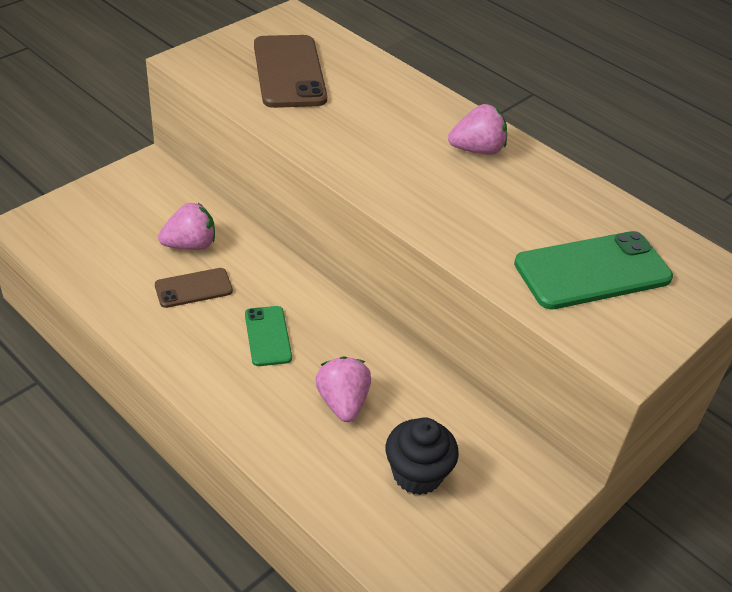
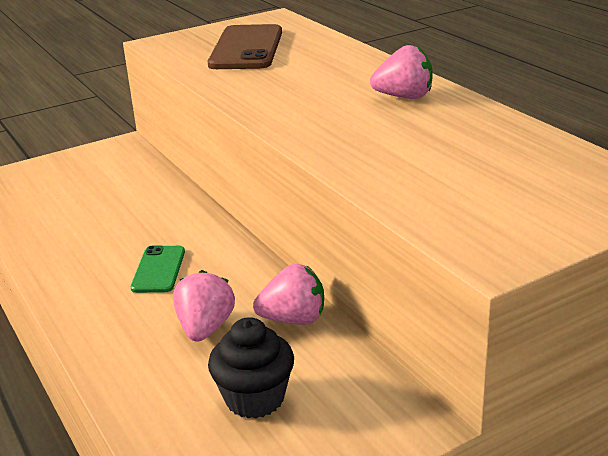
camera: 20 degrees right, 15 degrees down
brown phone [155,268,233,308] -> none
pink strawberry [158,203,215,250] -> pink strawberry moved to [253,264,324,325]
green phone [514,231,673,310] -> none

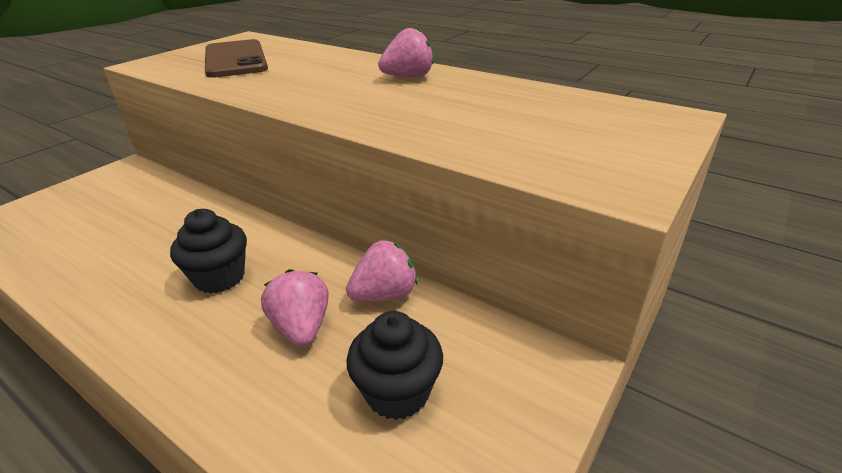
camera: 25 degrees left, 5 degrees up
green phone [131,245,185,293] -> black cupcake [170,209,247,293]

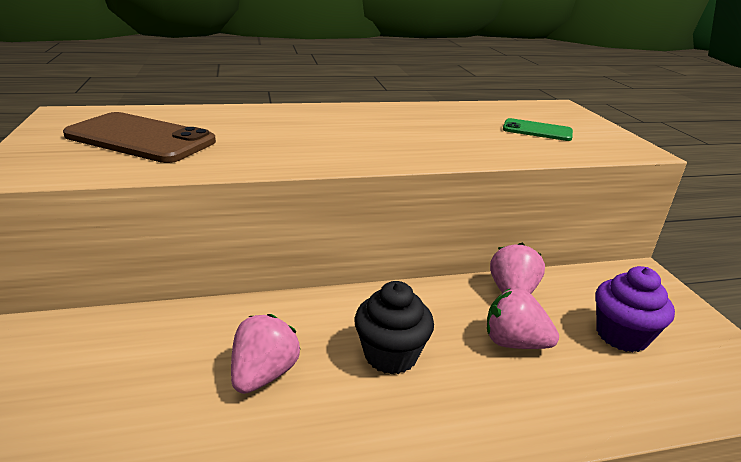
camera: 50 degrees left, 5 degrees down
black cupcake [346,311,443,420] -> purple cupcake [596,266,675,352]
pink strawberry [378,27,434,78] -> pink strawberry moved to [231,314,300,394]
none -> green phone [503,118,573,141]

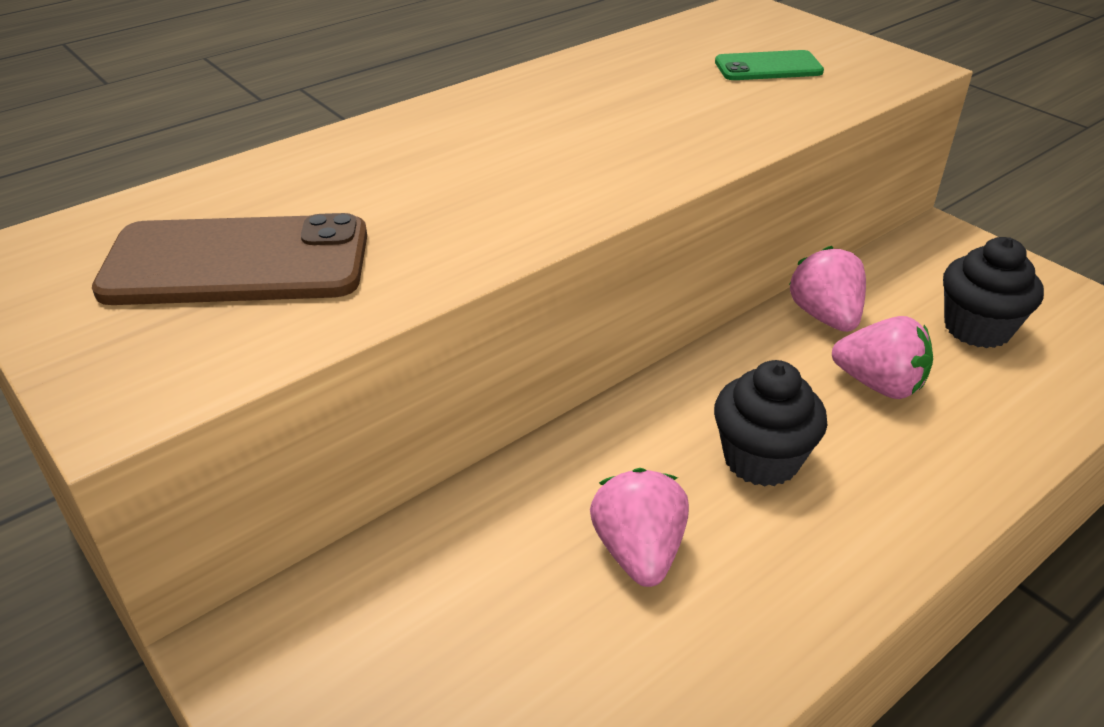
camera: 25 degrees left, 10 degrees up
pink strawberry [487,288,559,349] -> pink strawberry turned 150 degrees counterclockwise [832,316,933,399]
purple cupcake [596,266,675,352] -> black cupcake [943,237,1044,348]

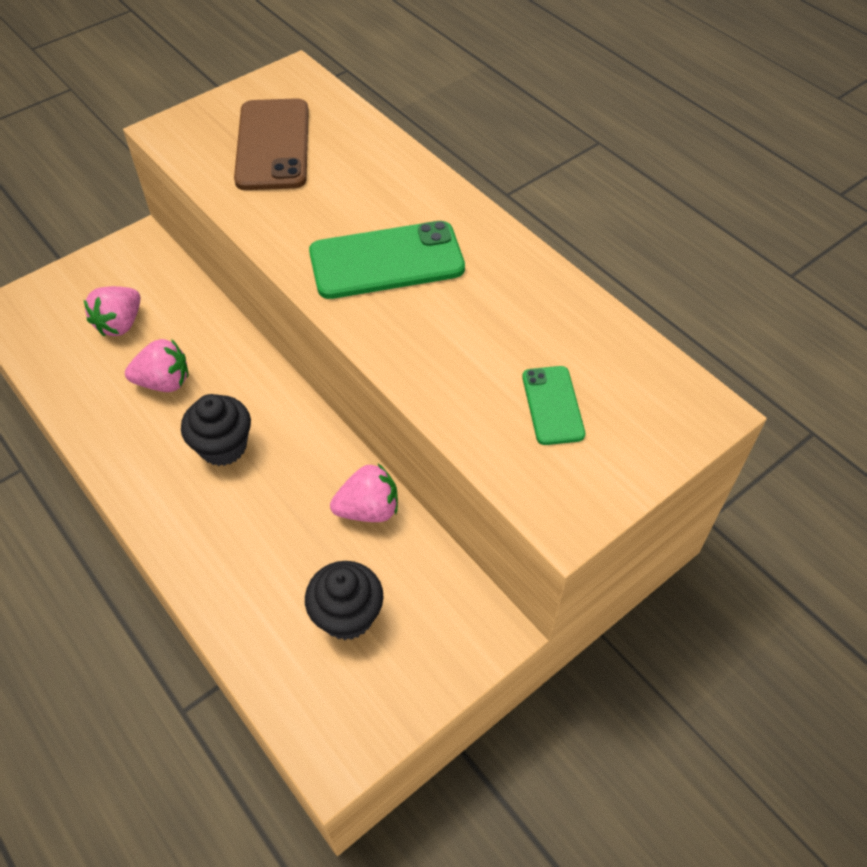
camera: 90 degrees right, 15 degrees up
pink strawberry [832,316,933,399] -> pink strawberry moved to [84,286,140,337]
none -> green phone [309,221,465,299]

